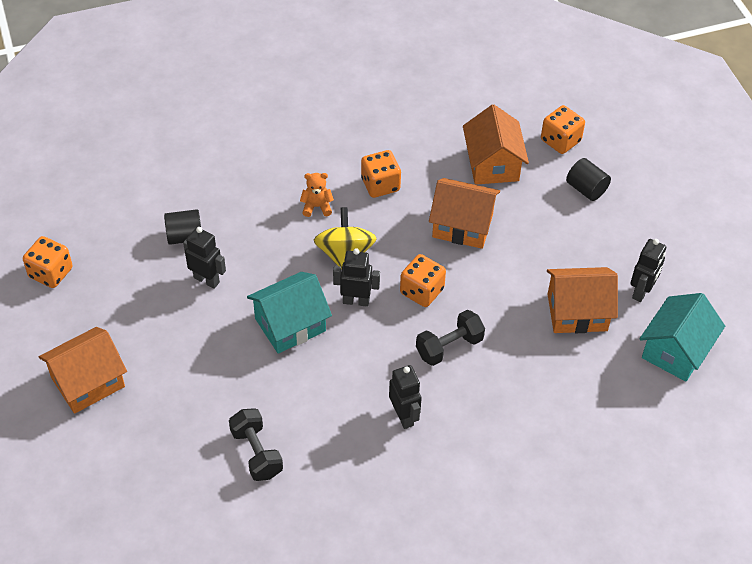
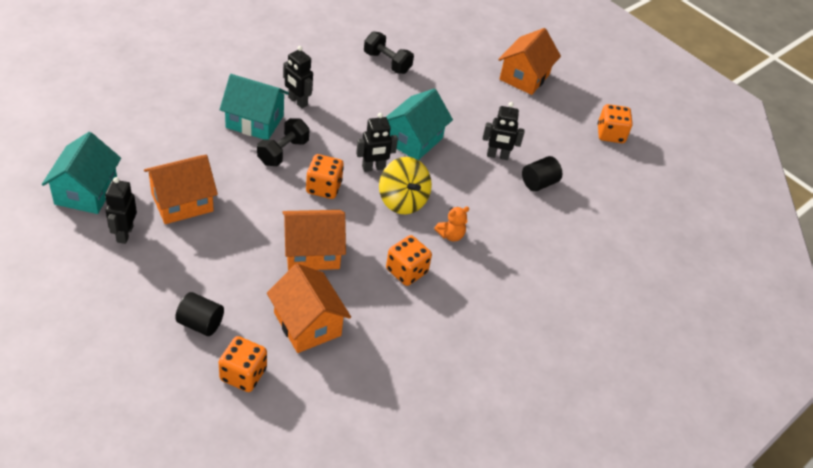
camera: 150 degrees right, 5 degrees down
none -> turquoise house [220,74,289,140]

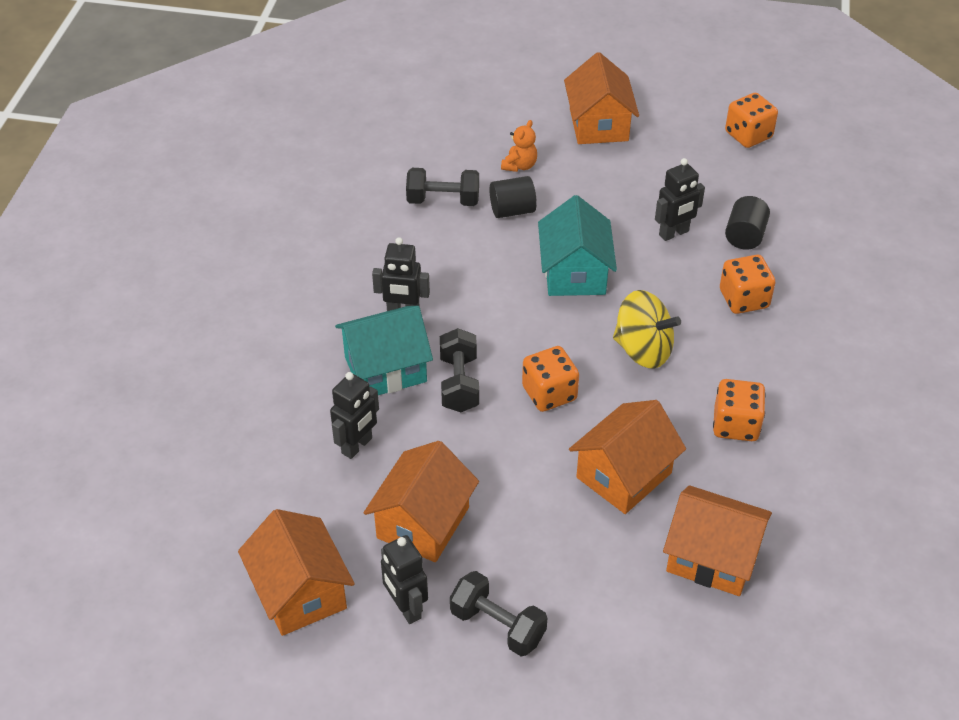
camera: 30 degrees left, 0 degrees up
turquoise house [42,132,121,214] -> orange house [238,509,355,636]
black cylinder [175,292,224,336] -> black cylinder moved to [489,176,537,218]
orange dice [219,336,267,392] -> orange dice moved to [720,255,776,314]
black robot [356,113,398,172] -> black robot moved to [330,372,379,459]
orange teddy bear [434,207,469,242] -> orange teddy bear moved to [501,120,537,172]
none -> black dumbbell [450,571,547,656]

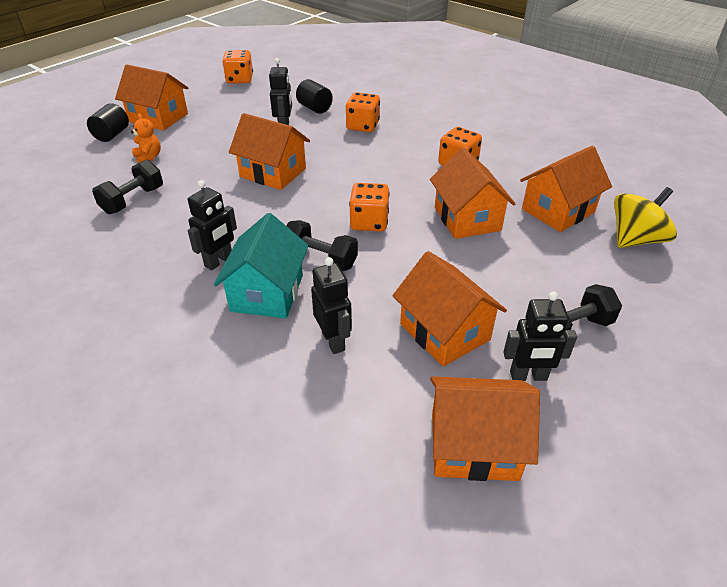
camera: 60 degrees left, 5 degrees down
black cylinder [489,176,537,218] -> black cylinder moved to [87,103,129,142]
turquoise house [538,195,617,296] -> orange house [229,113,310,190]
yellow spinning top [613,290,681,369] -> yellow spinning top moved to [614,187,677,248]

